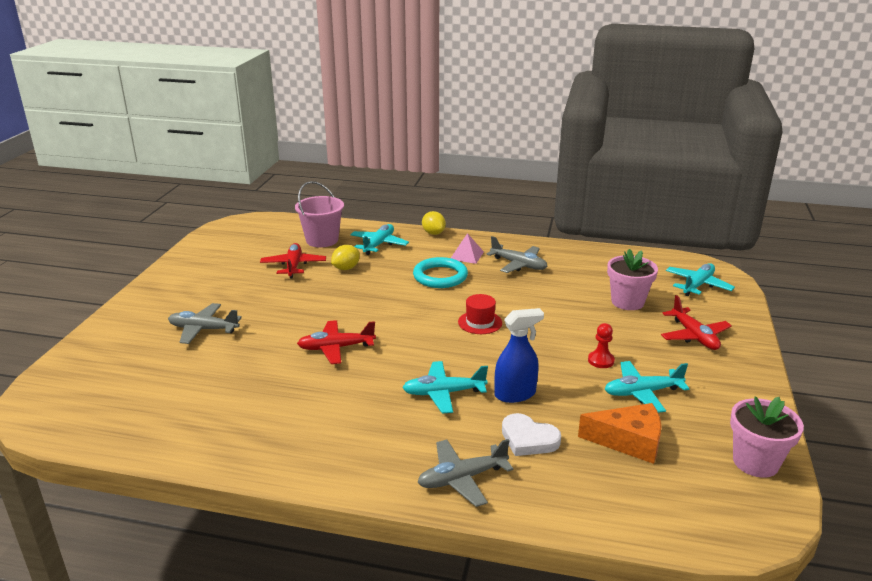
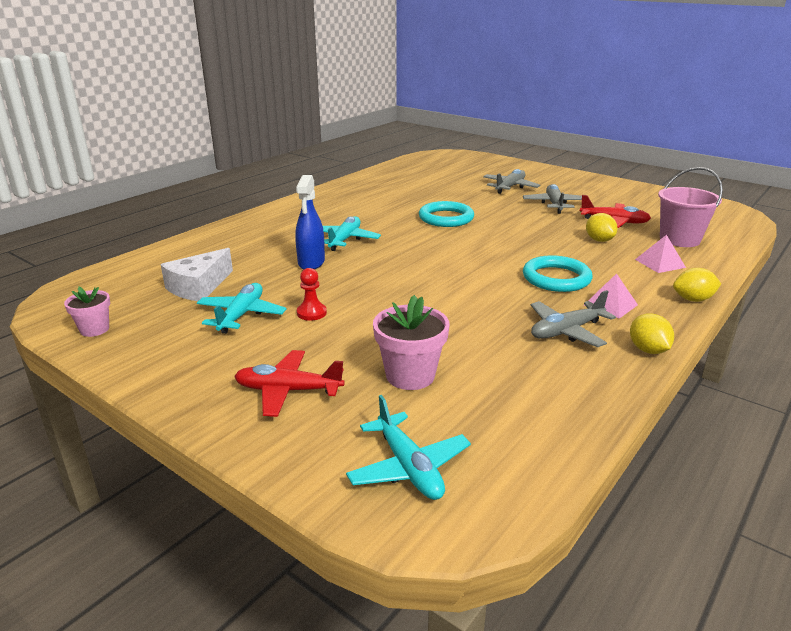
camera: 115 degrees right, 0 degrees up
red plane [297,320,376,364] -> turquoise ring [419,201,474,227]
turquoise plane [350,224,409,255] -> pink pyramid [635,235,686,273]
grey plane [417,439,513,507] -> grey plane moved to [523,184,582,214]
red hat [458,294,502,334] -> none
white heart [502,413,561,456] -> none
orange cheese [578,403,661,464] -> white cheese [161,248,233,301]
pink flower pot [730,397,804,478] -> pink flower pot [64,287,110,337], size x0.63
none -> yellow lemon [630,314,674,354]

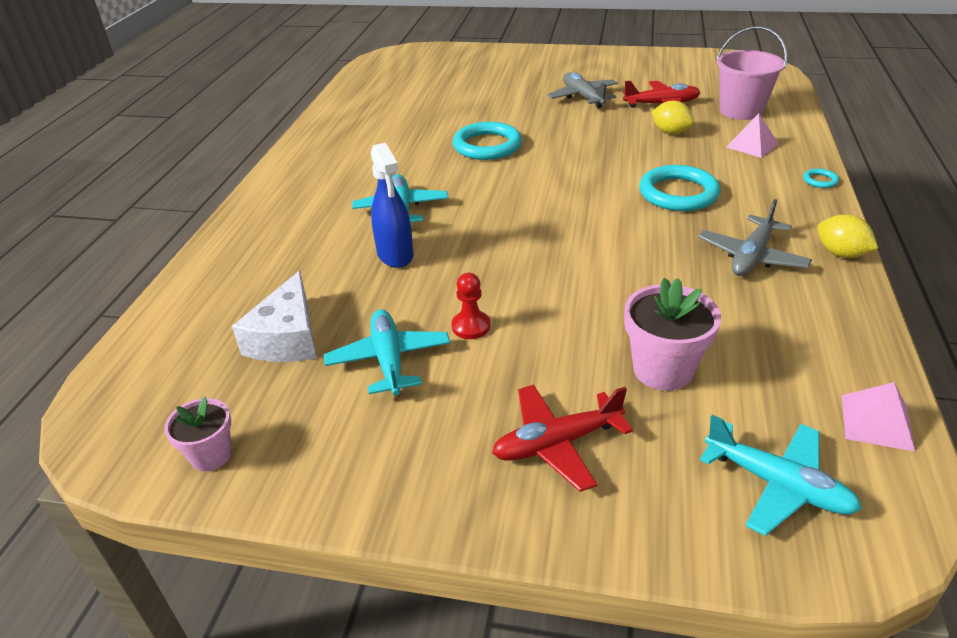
camera: 25 degrees left, 10 degrees up
grey plane [483,169,540,194] -> none
pink pyramid [584,273,638,319] -> pink pyramid moved to [841,382,915,452]
yellow lemon [673,268,721,302] -> turquoise ring [803,169,839,188]

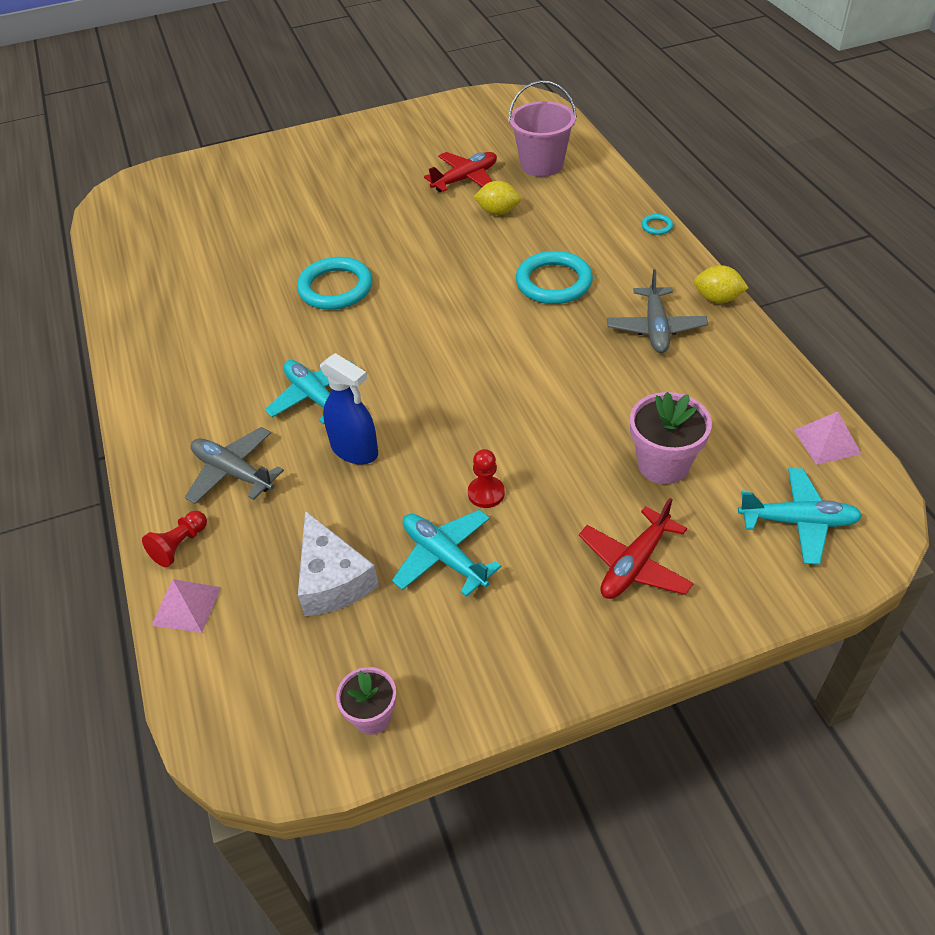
camera: 30 degrees left, 10 degrees up
grey plane [547,72,618,108] -> grey plane moved to [185,427,284,504]
pink pyramid [726,114,778,158] -> pink pyramid moved to [151,579,221,633]
none -> red pawn [142,511,207,567]

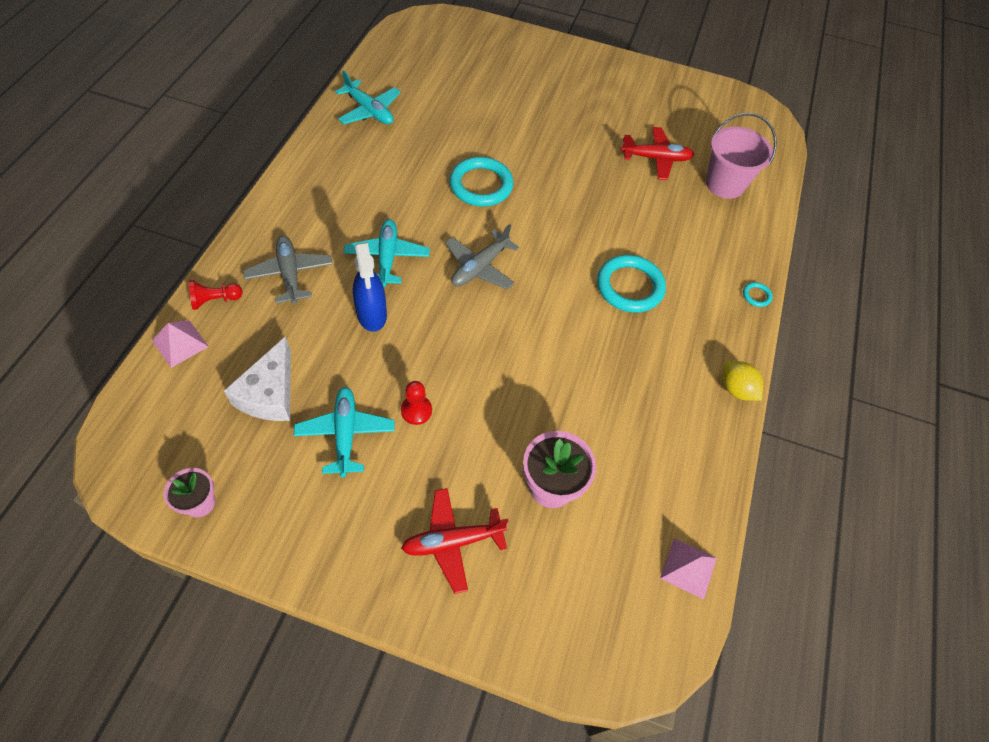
camera: 30 degrees right, 10 degrees up
yellow lemon [473,181,521,215] -> none
grey plane [607,269,708,353] -> grey plane moved to [445,224,519,290]
turquoise plane [738,468,863,565] -> turquoise plane moved to [335,70,401,124]

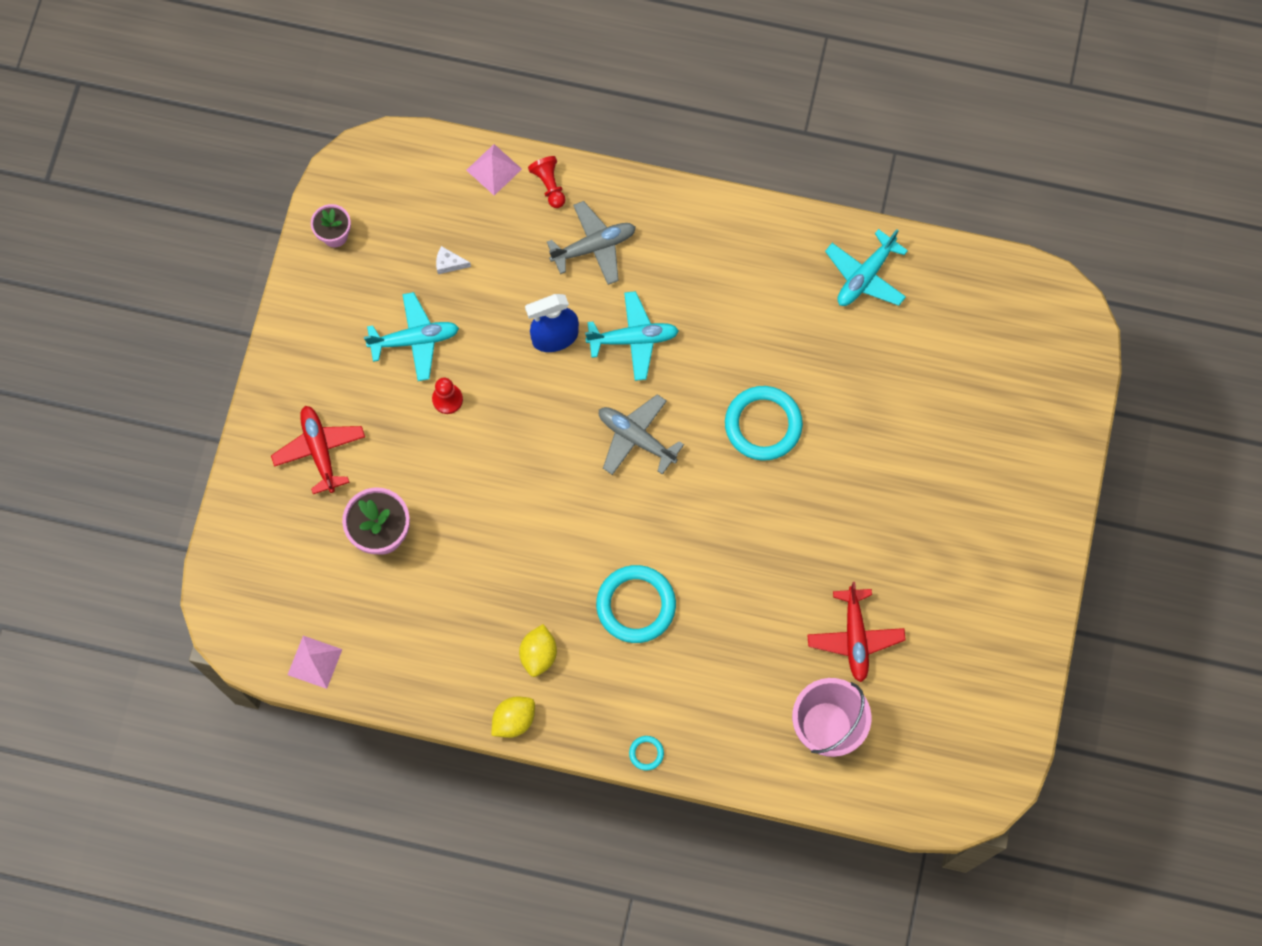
camera: 90 degrees right, 15 degrees up
white cheese [224,336,291,421] -> white cheese [436,246,471,274], size x0.44
none -> yellow lemon [519,624,557,677]

